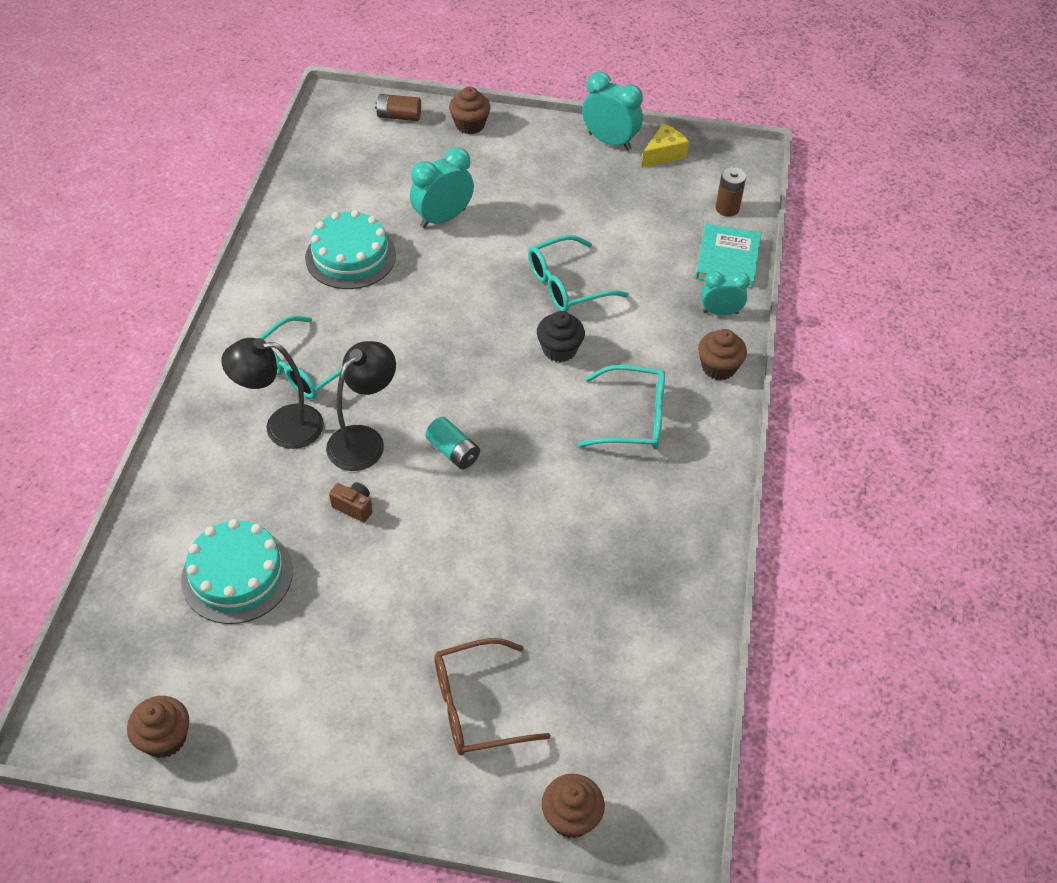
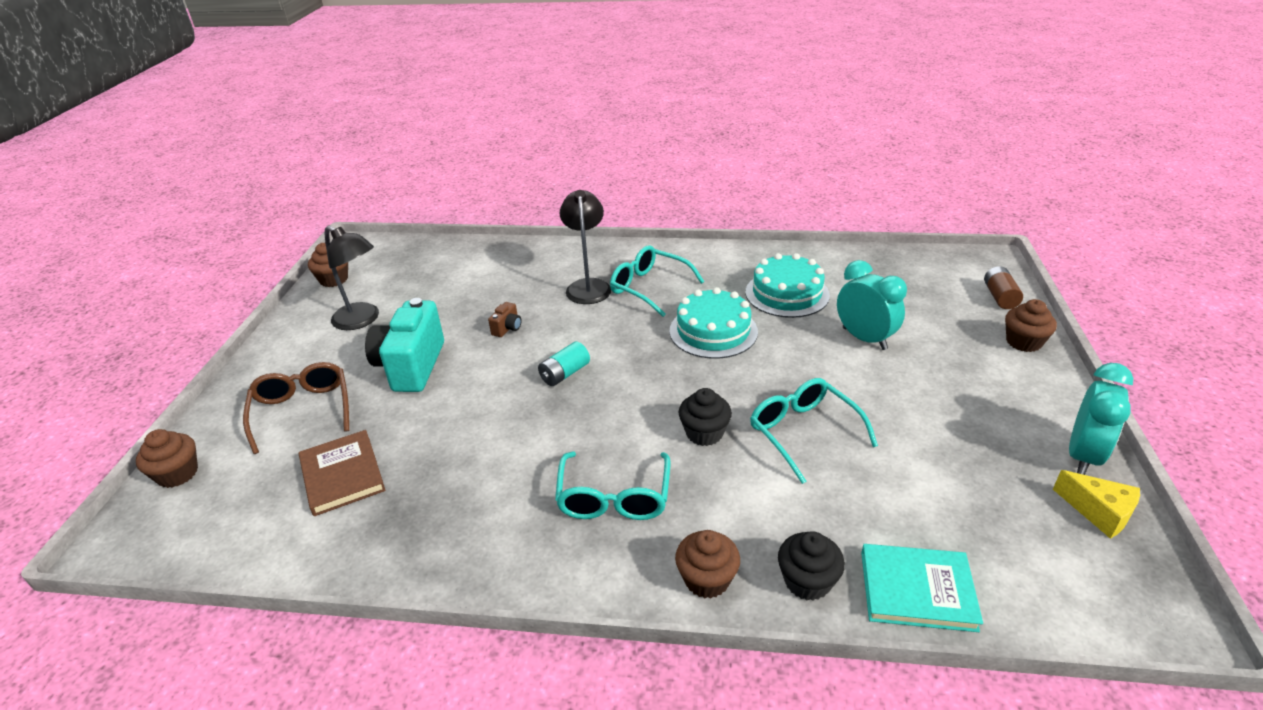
camera: 90 degrees right, 15 degrees down
turquoise cake [181,519,293,624] -> turquoise cake moved to [670,287,758,359]
black lamp [326,341,396,471] -> black lamp moved to [325,226,379,330]
turquoise clock [702,271,750,316] -> black cupcake [778,531,845,601]
brown battery [715,167,746,216] -> none
none -> brown book [299,430,386,516]
none -> turquoise camera [365,298,444,392]

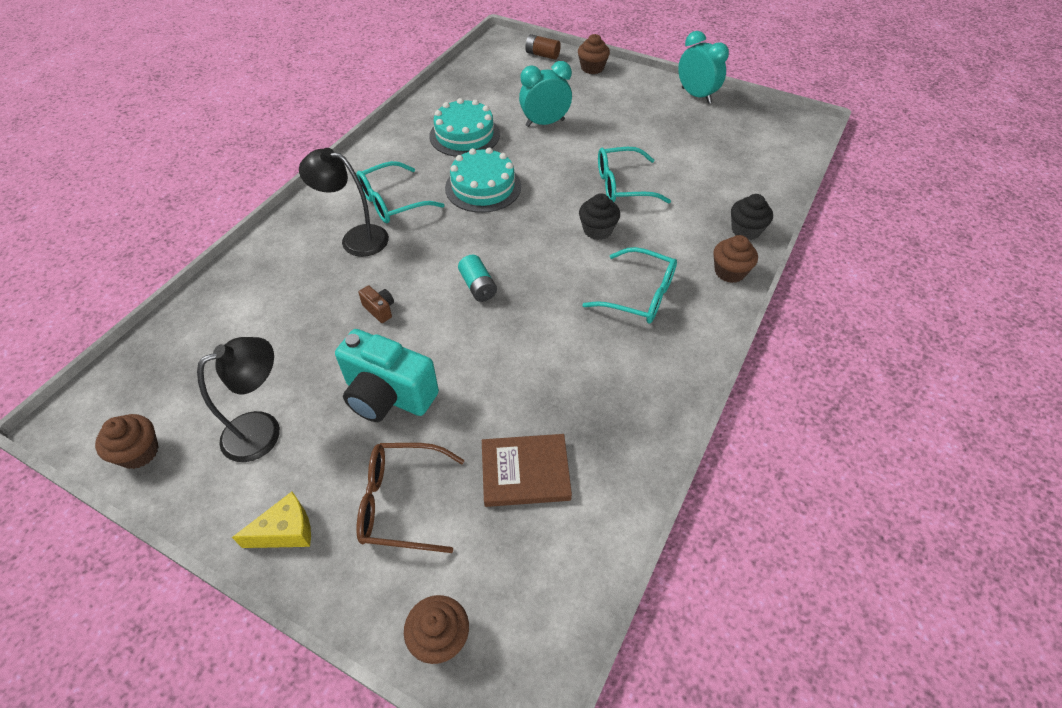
camera: 70 degrees left, 15 degrees up
turquoise book [861,544,983,632] -> none
yellow cheese [1053,470,1140,539] -> yellow cheese moved to [232,492,311,548]

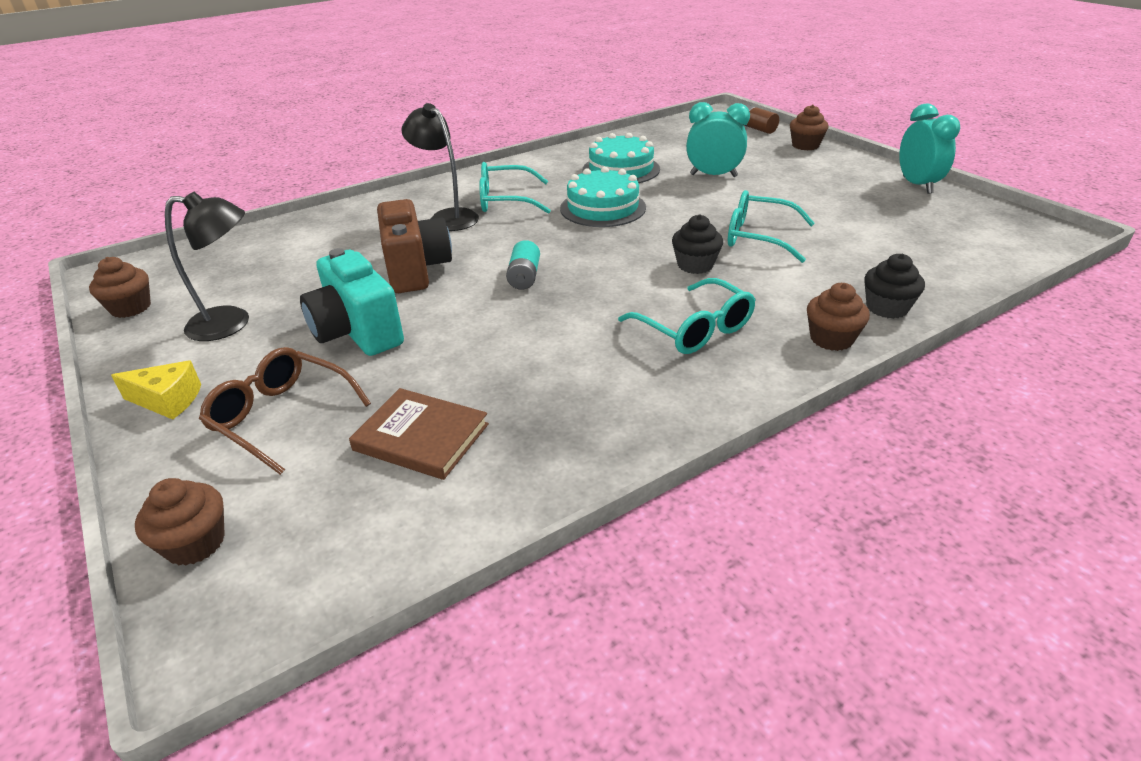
camera: 30 degrees right, 15 degrees down
brown camera [358,285,394,323] -> brown camera [377,199,452,293], size x2.40

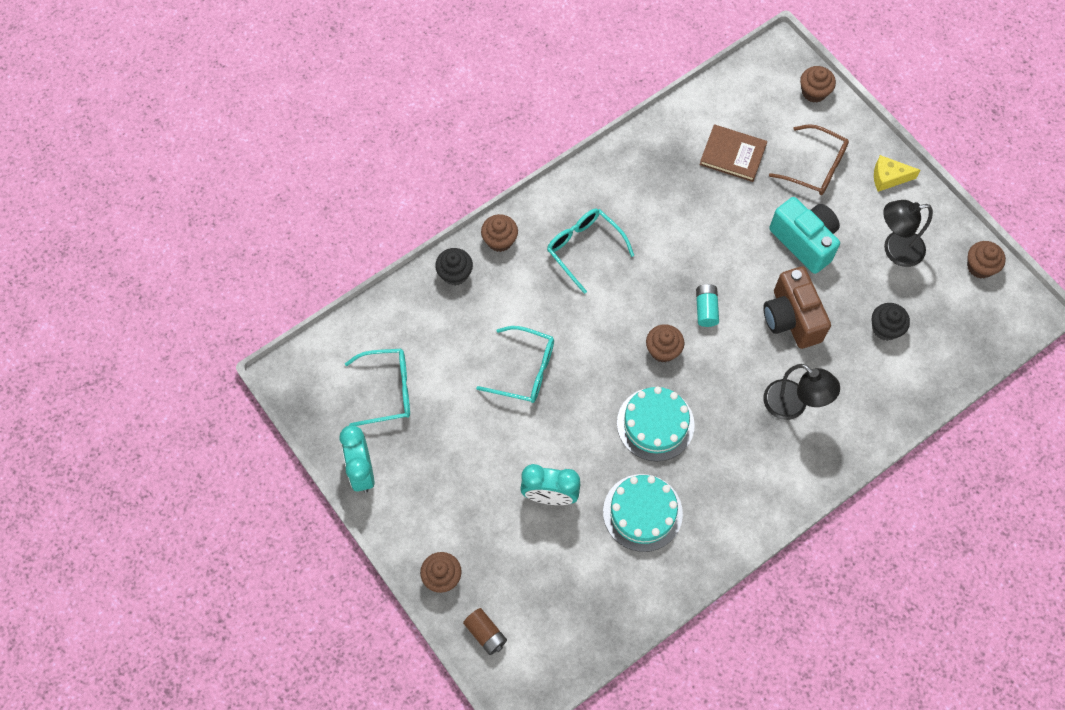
camera: 175 degrees right, 30 degrees up
turquoise glasses [480,162,551,214] -> turquoise glasses moved to [345,349,410,426]
black cupcake [672,215,723,274] -> black cupcake moved to [872,303,910,341]
none -> brown cupcake [646,324,684,362]

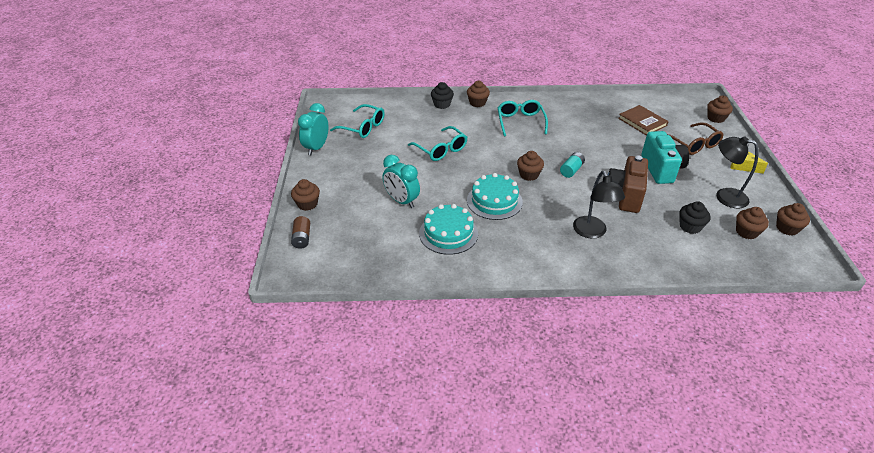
camera: 35 degrees right, 25 degrees down
none -> brown cupcake [736,207,769,239]

